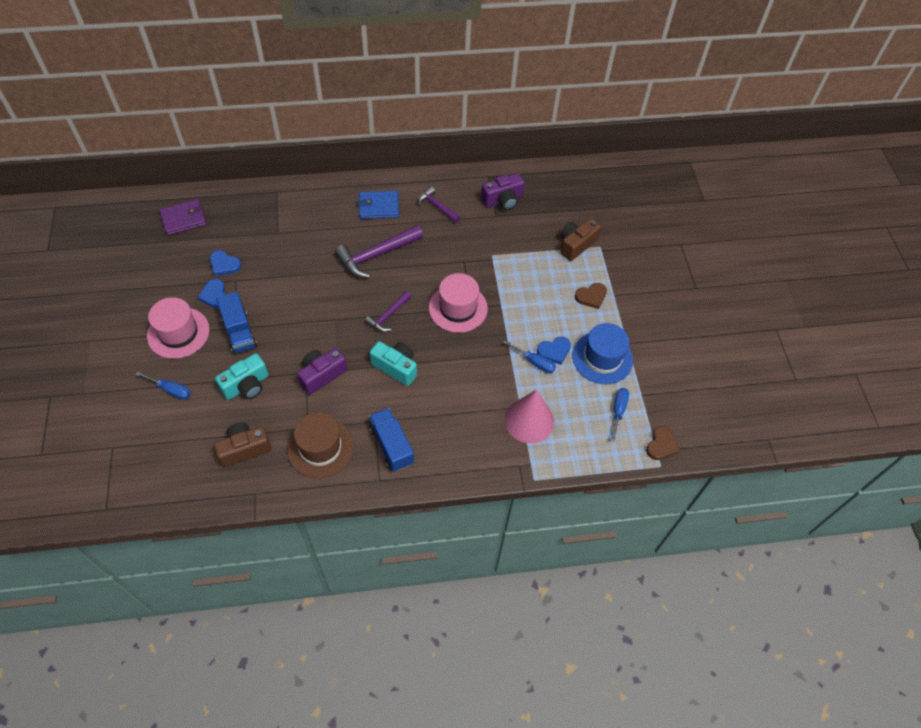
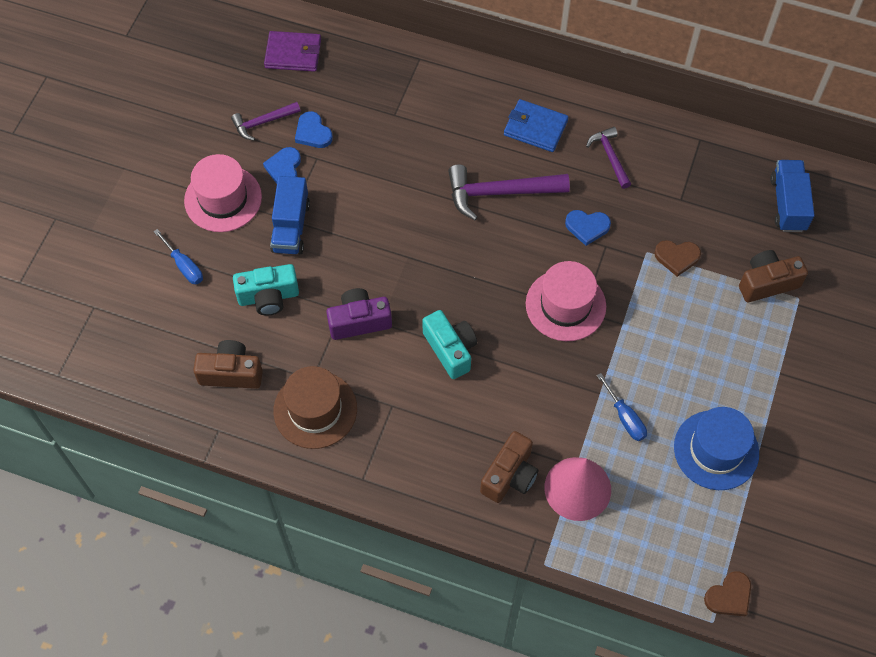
camera: 30 degrees right, 5 degrees up
purple hammer [365,291,411,332] -> purple hammer moved to [231,102,301,141]
blue truck [369,408,414,472] -> blue truck moved to [770,160,815,232]
purple camera [481,173,524,210] -> none
blue heart [537,337,571,365] -> blue heart moved to [565,210,611,246]
brown heart [575,283,607,309] -> brown heart moved to [654,240,701,277]
blue screwdriver [610,388,629,442] -> none
none -> brown camera [480,431,539,503]

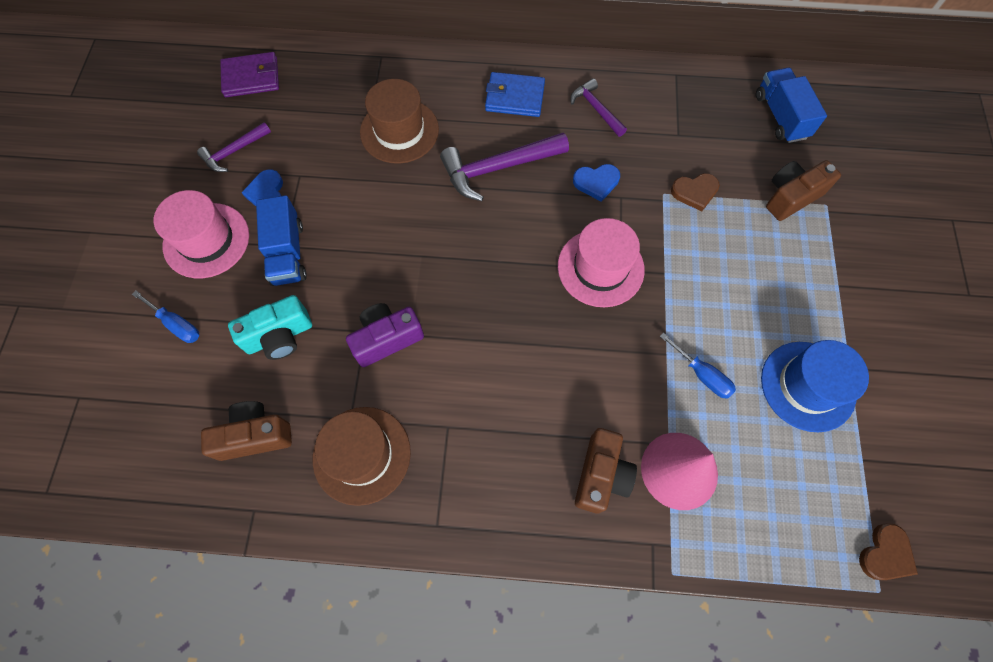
camera: 15 degrees left, 5 degrees up
blue heart [295,111,333,148] -> none
turquoise camera [422,310,477,379] -> none
none -> brown hat [360,79,439,164]

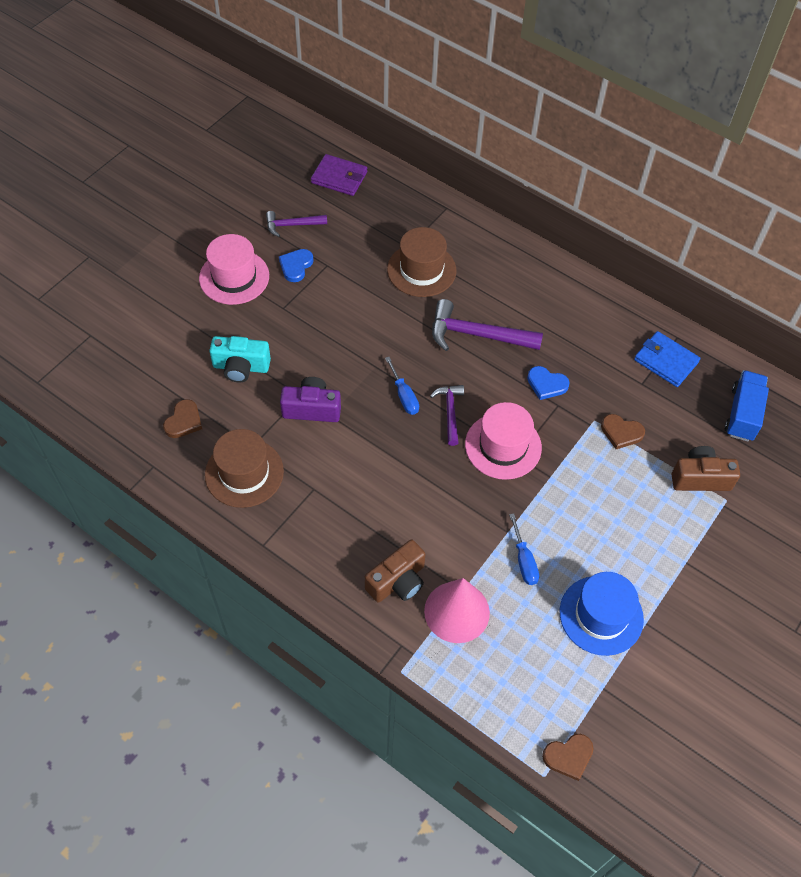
camera: 30 degrees right, 10 degrees down
blue screwdriver [132,290,199,343] -> blue screwdriver moved to [385,357,419,415]
brown camera [201,401,292,461] -> brown heart [163,399,202,438]
blue truck [256,195,307,286] -> none
blue wallet [485,72,545,117] -> blue wallet moved to [634,331,700,387]
purple hammer [571,78,627,137] -> purple hammer moved to [430,385,464,446]

